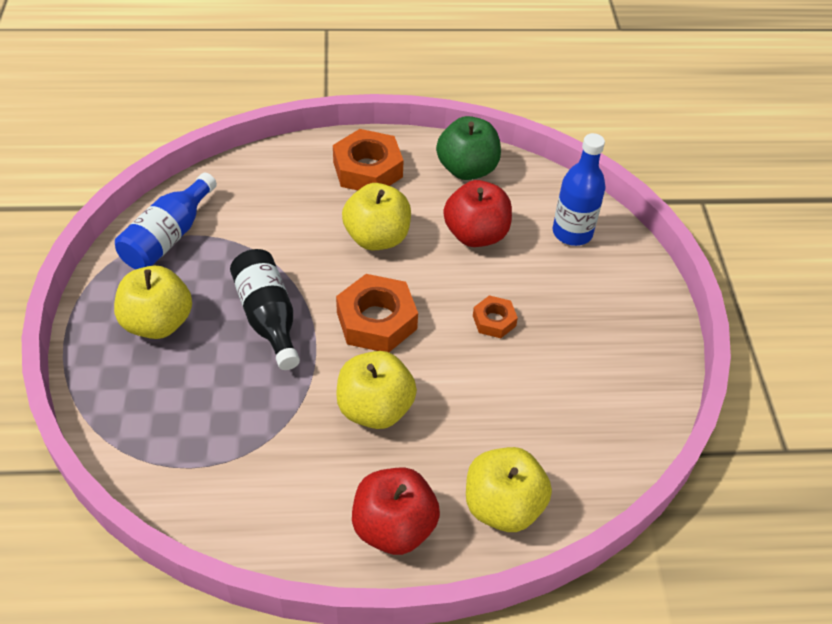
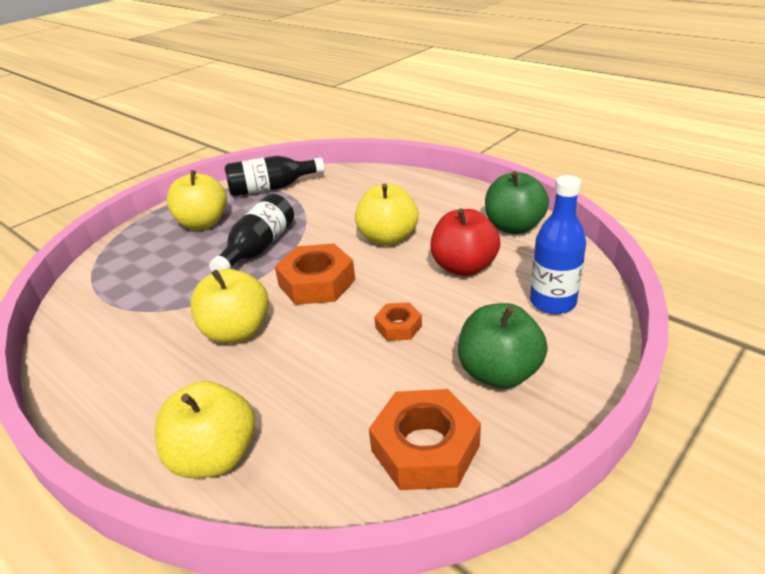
camera: 50 degrees right, 15 degrees down
blue bottle [115,173,217,269] -> black bottle [224,156,324,196]
orange nut [333,129,404,190] -> orange nut moved to [369,389,481,490]
red apple [352,468,440,555] -> none
none -> green apple [458,303,548,389]

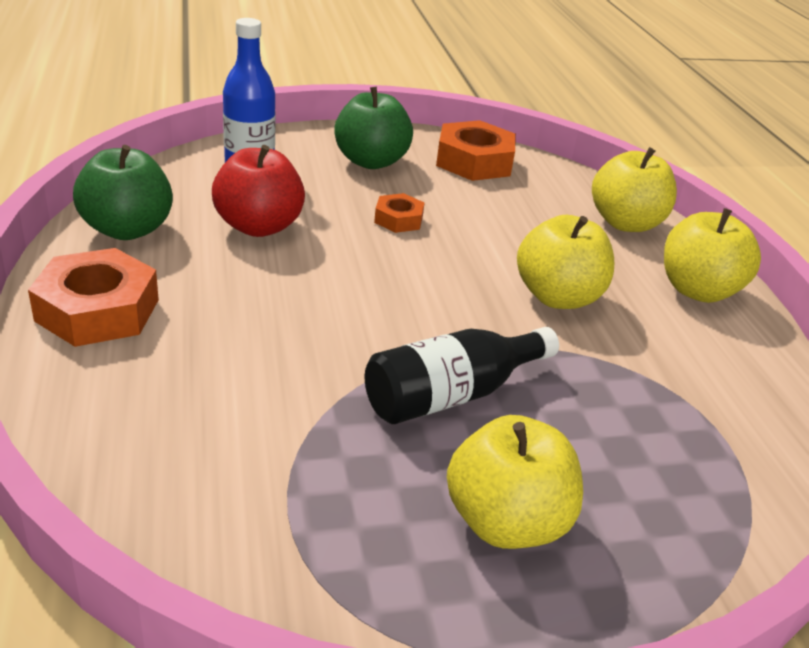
camera: 150 degrees left, 0 degrees up
black bottle [224,156,324,196] -> none
orange nut [275,243,355,305] -> orange nut moved to [28,248,159,347]
yellow apple [355,184,418,246] -> yellow apple moved to [664,208,761,303]

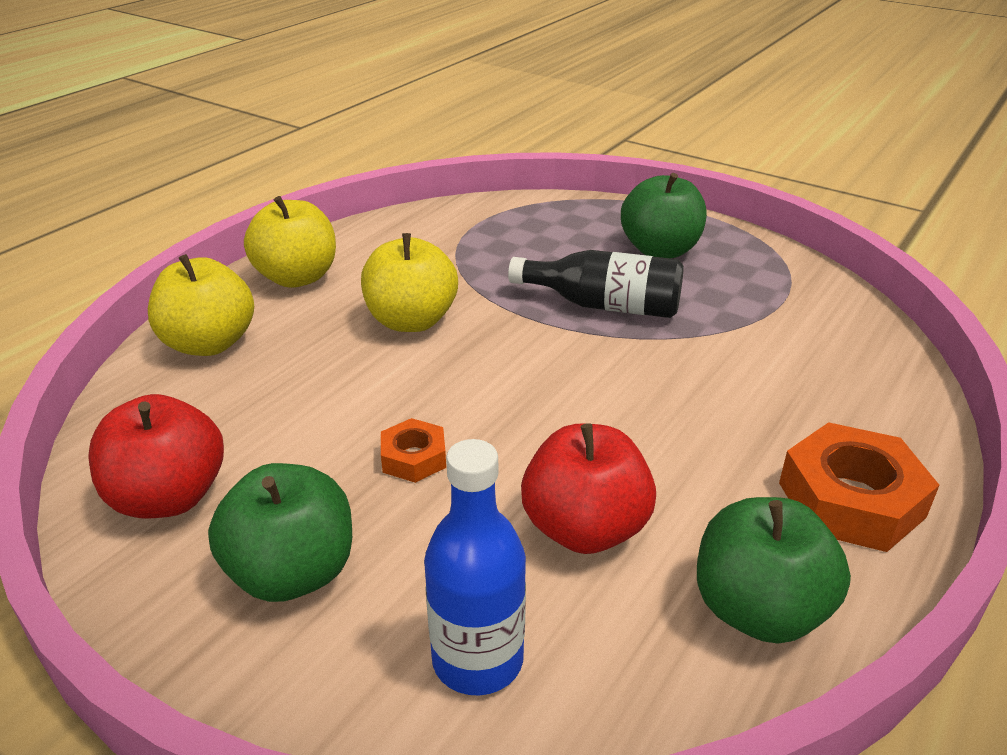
camera: 130 degrees left, 0 degrees up
orange nut [436,120,516,181] -> red apple [88,394,224,518]
yellow apple [447,415,583,549] -> green apple [621,173,707,258]

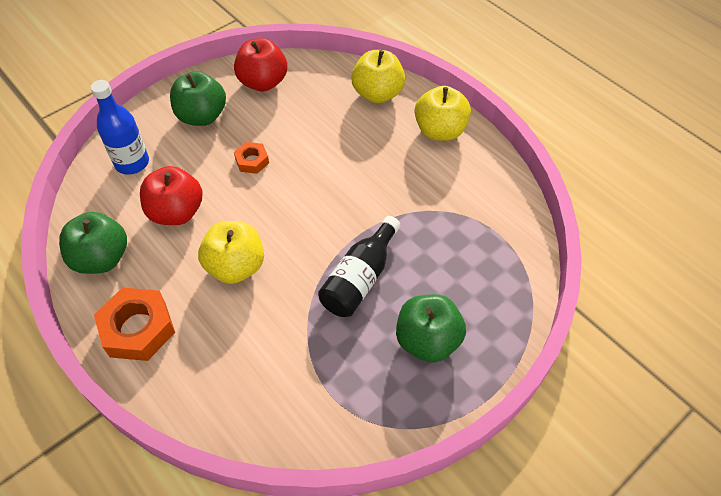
camera: 105 degrees right, 20 degrees up
yellow apple [361,233,458,332] -> yellow apple moved to [198,221,264,284]

